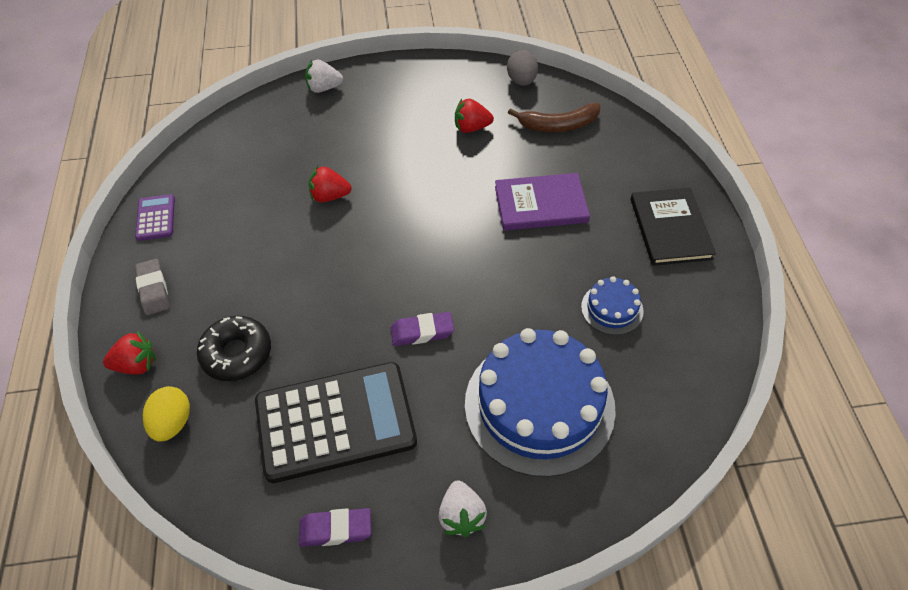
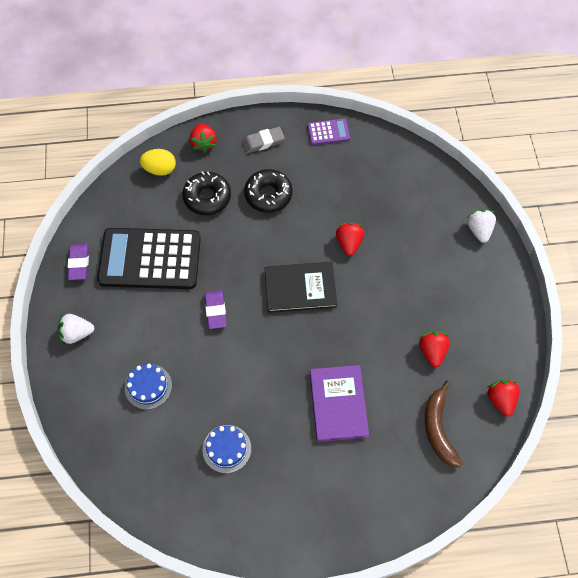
camera: 90 degrees right, 10 degrees up
black calculator [255,362,417,483] -> black calculator turned 105 degrees clockwise [97,228,201,289]
blue cake [465,328,616,477] -> blue cake [125,364,172,410], size x0.45
grey egg [507,50,538,86] -> red strawberry [487,379,519,416]
black book [631,187,716,266] -> black book moved to [265,262,337,313]
none -> black donut [244,169,292,213]

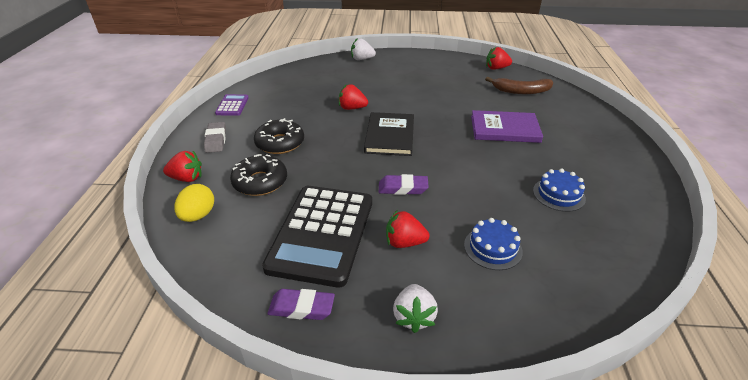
camera: 80 degrees left, 25 degrees down
red strawberry [419,331,450,367] -> red strawberry moved to [386,210,430,248]

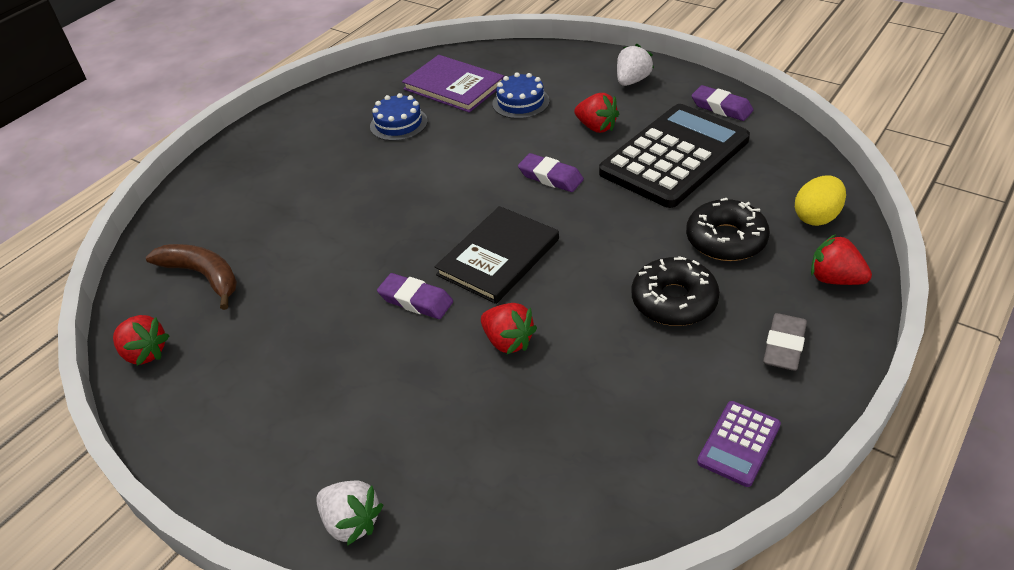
camera: 145 degrees left, 5 degrees up
purple book [471,110,543,143] -> purple book moved to [402,55,504,113]
none -> purple eraser [377,273,453,319]

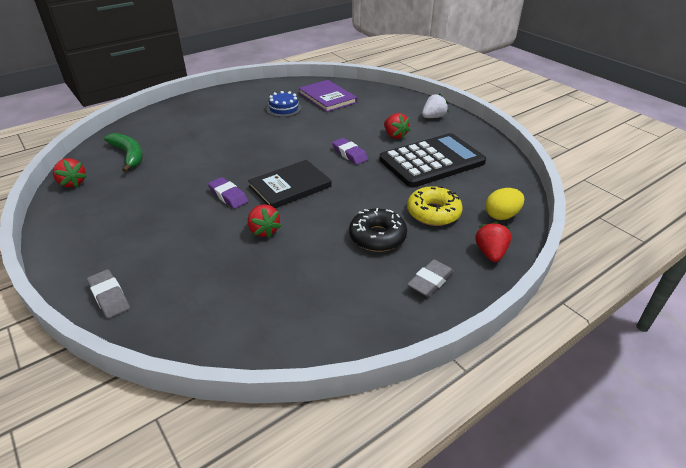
camera: 15 degrees right, 5 degrees down
brown banana [146,244,237,310] -> green banana [104,133,142,172]
white strawberry [316,480,383,546] -> grey eraser [87,269,130,319]
blue cake [493,72,550,119] -> none
black donut [686,198,770,261] -> yellow donut [407,186,463,226]
purple eraser [691,85,753,121] -> none
purple calculator [697,401,781,487] -> none
red strawberry [811,234,872,285] -> red strawberry turned 45 degrees clockwise [475,221,511,262]

